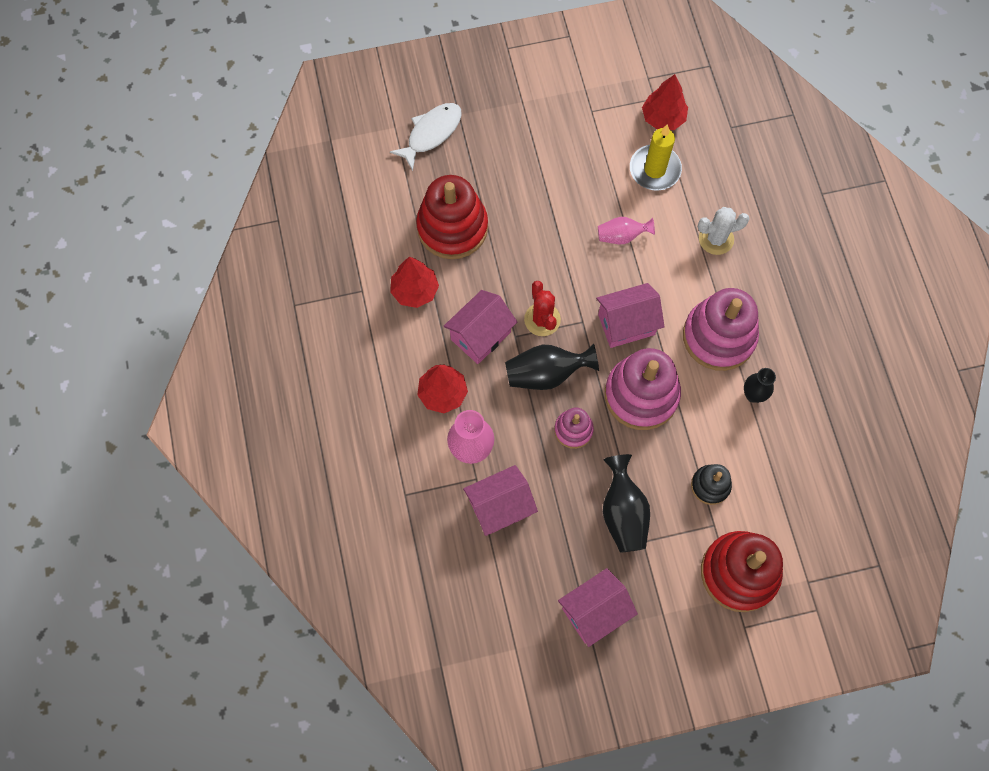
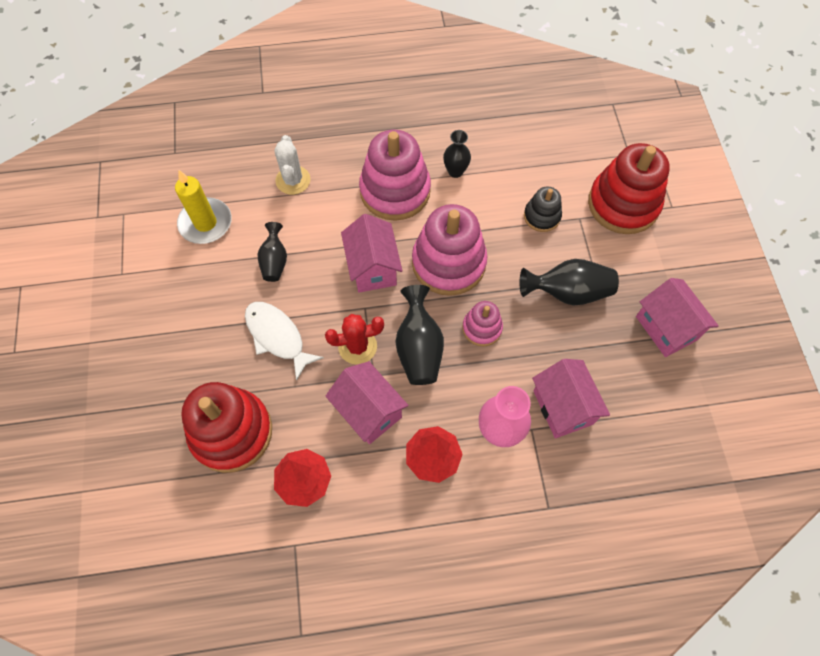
camera: 85 degrees left, 5 degrees down
white fish [390,103,462,171] -> white fish moved to [245,302,324,381]
pink vase [598,217,655,244] -> black vase [258,222,287,282]
red tree [642,74,688,130] -> none

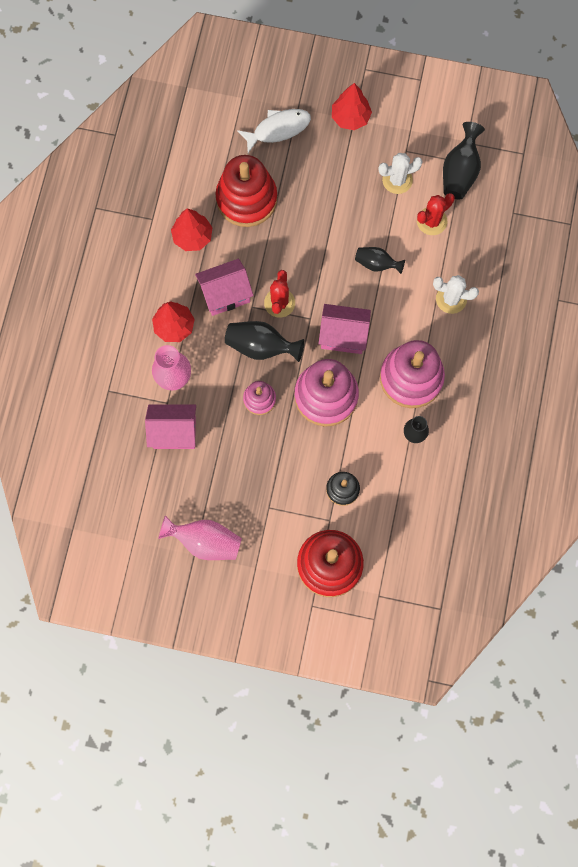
camera: 110 degrees right, 10 degrees up
yellow candle [175,170,232,244] -> red cactus [417,193,455,235]
white fish [245,302,324,381] -> white fish moved to [237,109,311,153]
black vase [519,259,619,305] -> black vase moved to [443,122,485,199]
pink house [636,278,719,357] -> pink vase [158,515,242,560]
none -> red tree [332,83,372,130]
none -> white cactus [379,153,423,194]

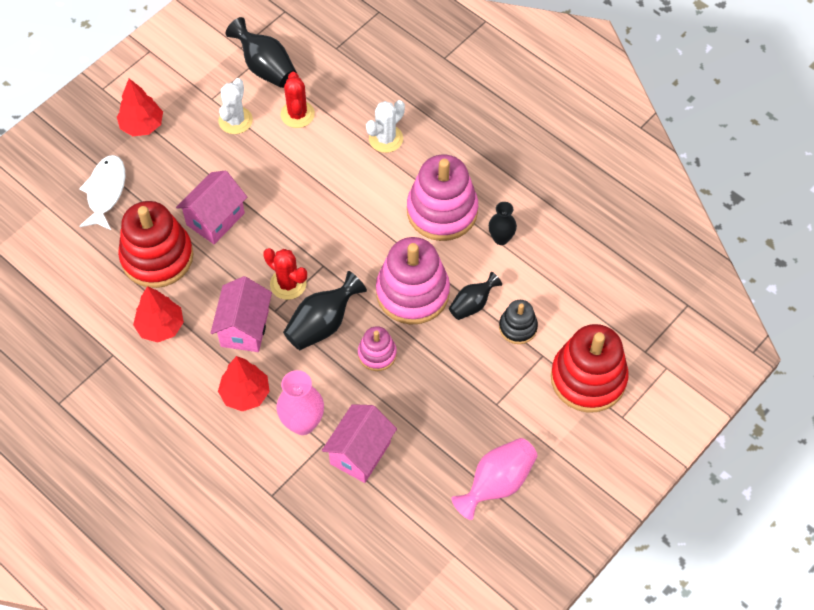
camera: 60 degrees left, 15 degrees down
pink house [319,304,371,354] -> pink house moved to [176,171,247,244]
black vase [355,247,405,274] -> black vase moved to [449,272,502,320]

